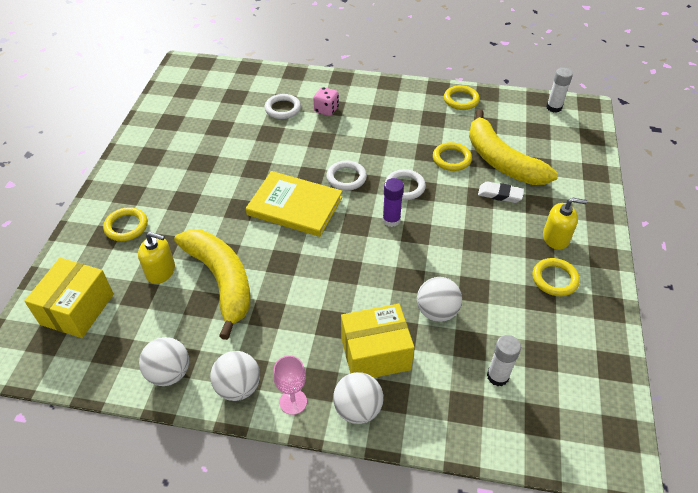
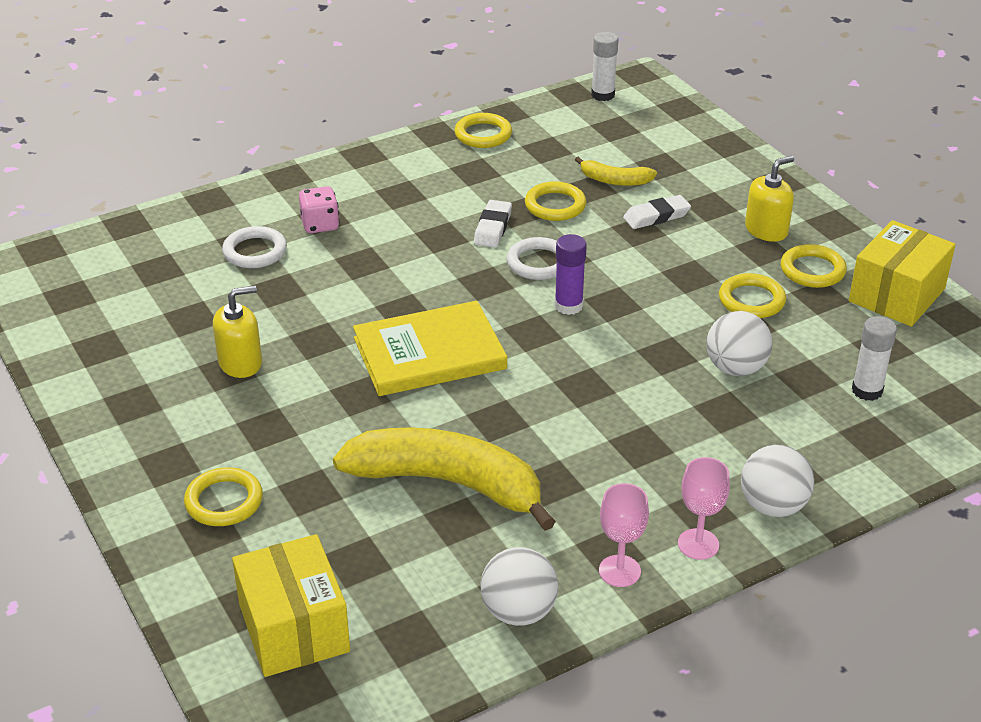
camera: 40 degrees left, 10 degrees down
yellow soap dispenser [138,232,175,284] -> yellow soap dispenser moved to [213,286,262,378]
white ball [210,351,260,401] -> pink goblet [599,483,649,587]
white ring [326,161,367,191] -> none
yellow box [341,304,414,378] -> yellow box moved to [849,220,956,327]
yellow banana [469,109,558,185] -> yellow banana [575,157,657,186], size x0.46
none -> white eraser [474,200,512,247]
none -> yellow ring [719,273,786,318]

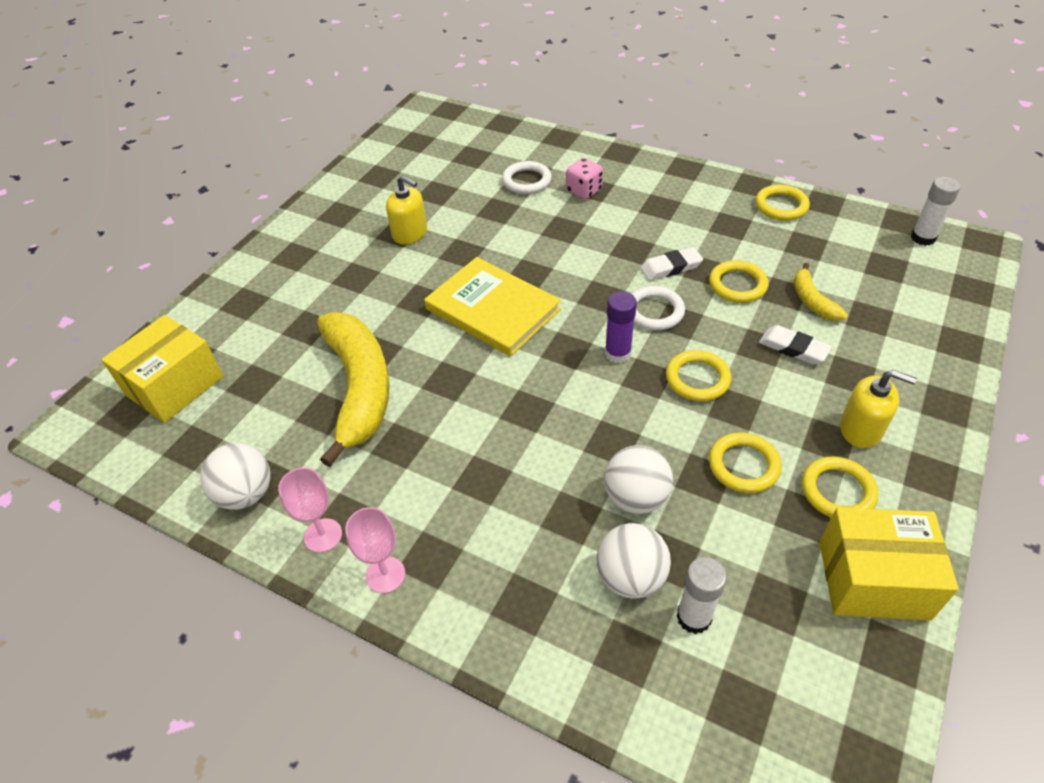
camera: 60 degrees right, 10 degrees up
yellow ring [184,467,263,526] -> yellow ring moved to [666,350,731,401]
white ball [741,445,814,517] -> white ball moved to [597,523,671,599]

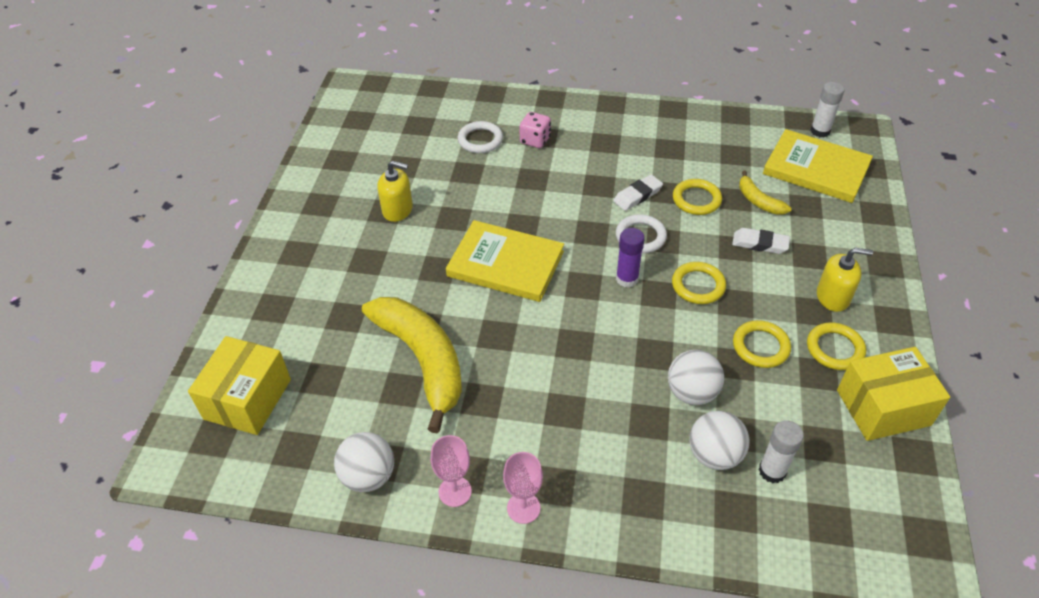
camera: 20 degrees left, 0 degrees up
yellow ring [755,185,810,220] -> none
none -> yellow book [763,129,873,203]

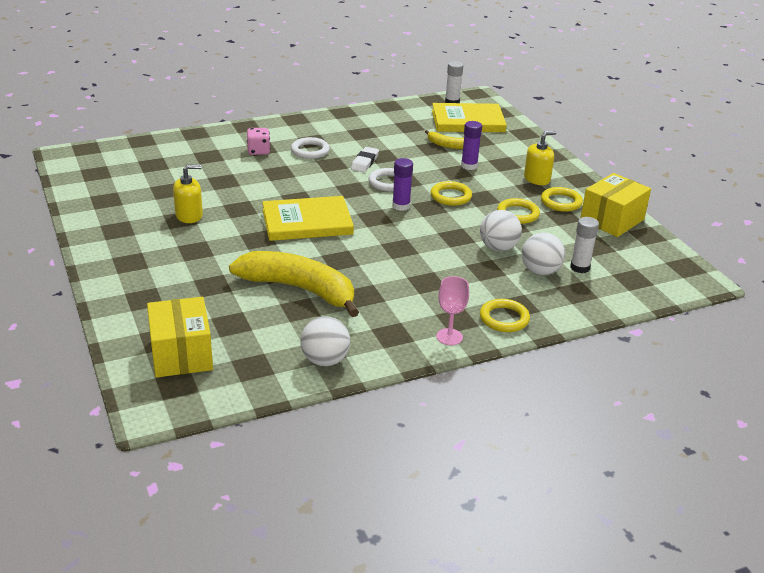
camera: 35 degrees left, 15 degrees down
pink goblet [431,435,472,507] -> none
white ring [458,121,503,153] -> white ring moved to [291,137,330,159]
yellow ring [673,179,722,215] -> yellow ring moved to [480,299,530,332]
white eraser [732,228,790,254] -> purple glue stick [461,121,482,170]

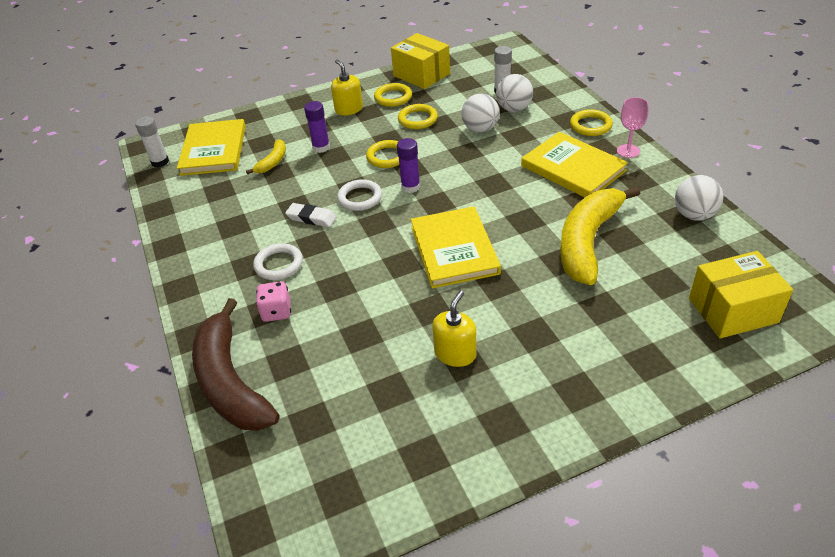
camera: 85 degrees left, 10 degrees up
yellow soap dispenser [173,164,203,223] -> yellow soap dispenser turned 45 degrees clockwise [432,291,477,367]
none -> brown banana [192,298,279,431]
none -> yellow book [521,132,628,198]

